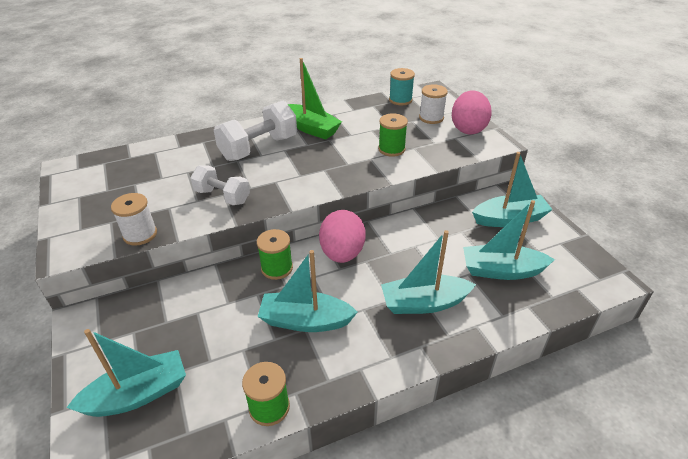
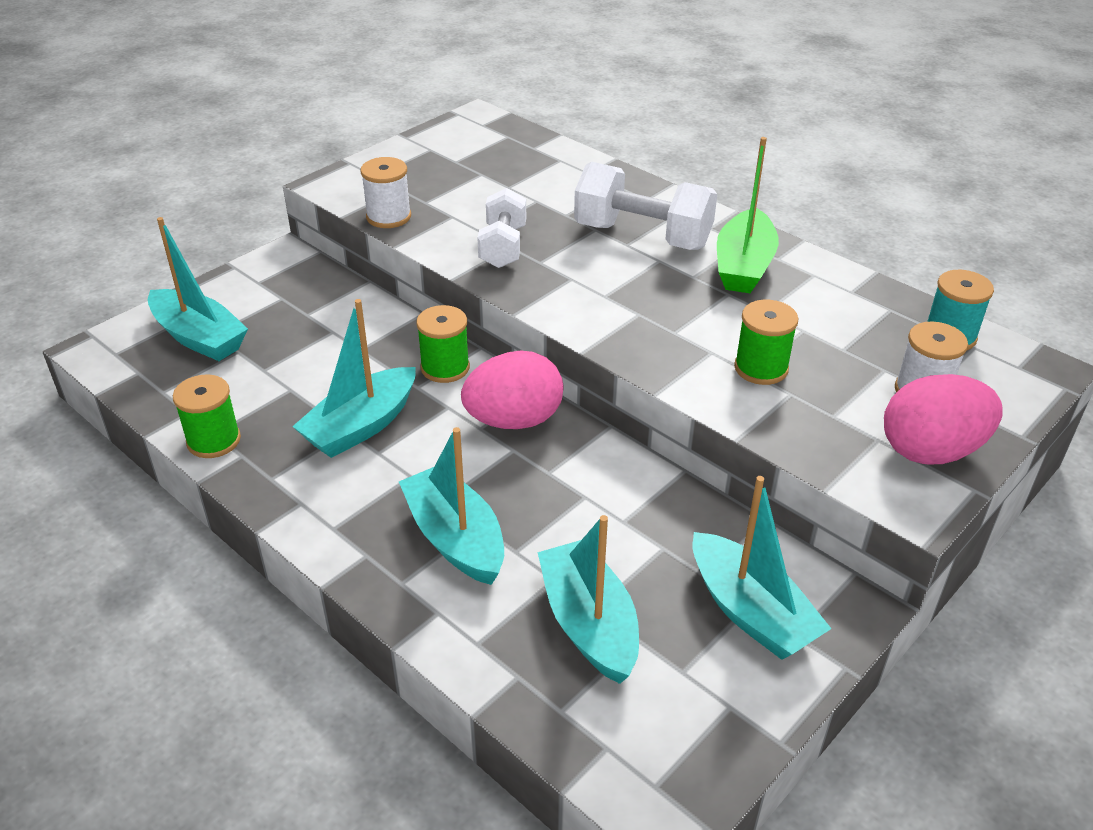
camera: 65 degrees right, 0 degrees up
turquoise boat [257,250,357,332] -> turquoise boat turned 120 degrees counterclockwise [292,299,416,458]

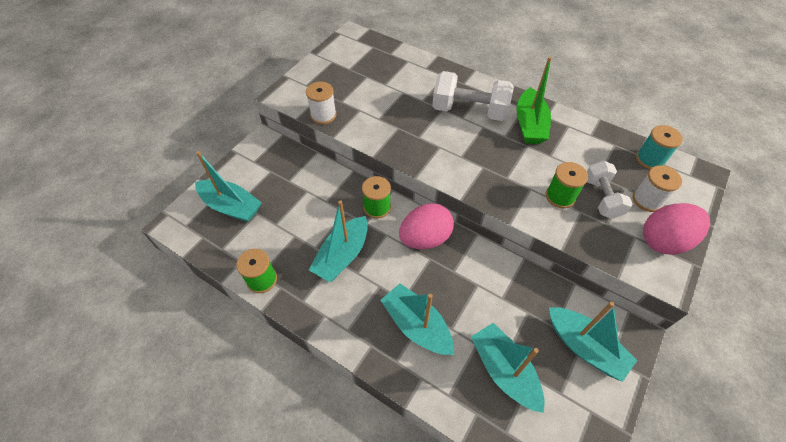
camera: 10 degrees left, 15 degrees up
white dumbbell [477,188,526,268] -> white dumbbell moved to [587,160,633,219]

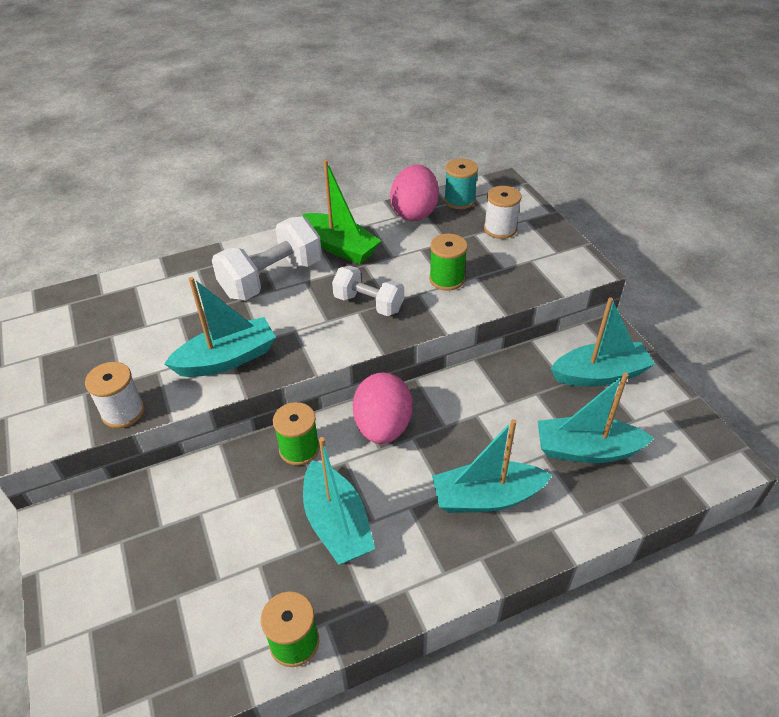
camera: 55 degrees left, 10 degrees down
turquoise boat [195,151,262,222] -> turquoise boat moved to [164,277,276,377]
white dumbbell [587,160,633,219] -> white dumbbell moved to [332,266,404,316]
pink egg [643,203,710,255] -> pink egg moved to [390,165,439,221]

